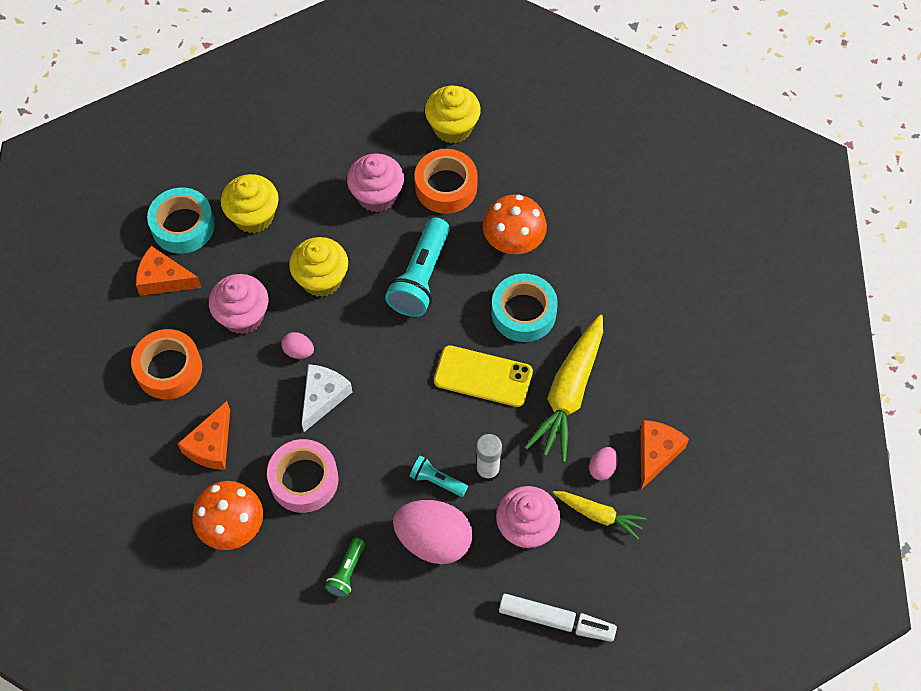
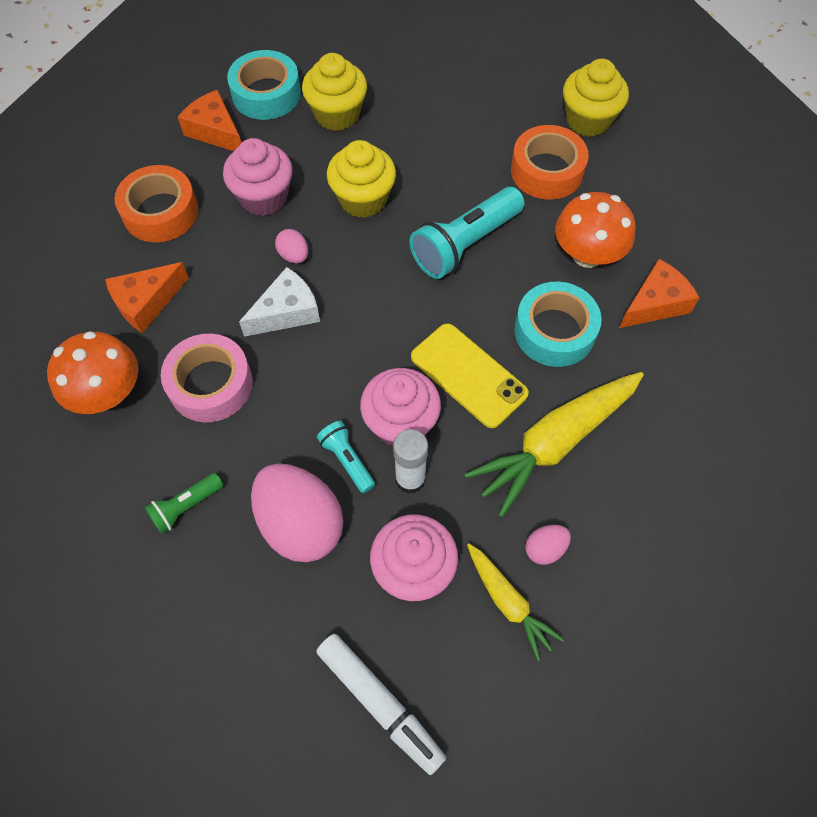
camera: 30 degrees right, 0 degrees up
pink cupcake [347,153,404,212] -> pink cupcake moved to [360,368,441,446]
orange cheese [640,420,689,490] -> orange cheese moved to [619,259,700,328]

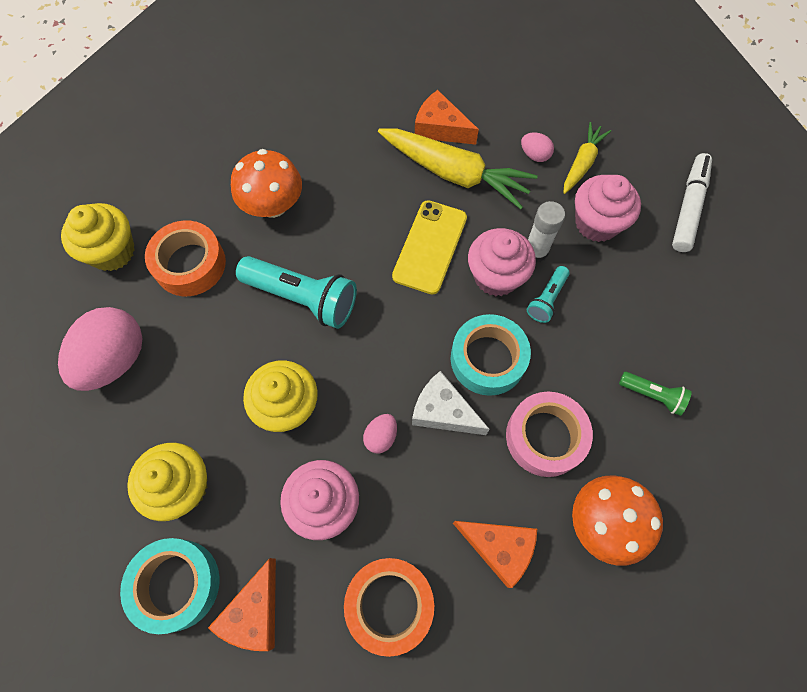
camera: 115 degrees left, 5 degrees up
pink egg [251,463,344,562] -> pink egg moved to [58,307,143,391]
turquoise tape [514,282,602,367] -> turquoise tape moved to [451,314,531,396]
orange cheese [619,259,700,328] -> orange cheese moved to [415,90,479,145]

